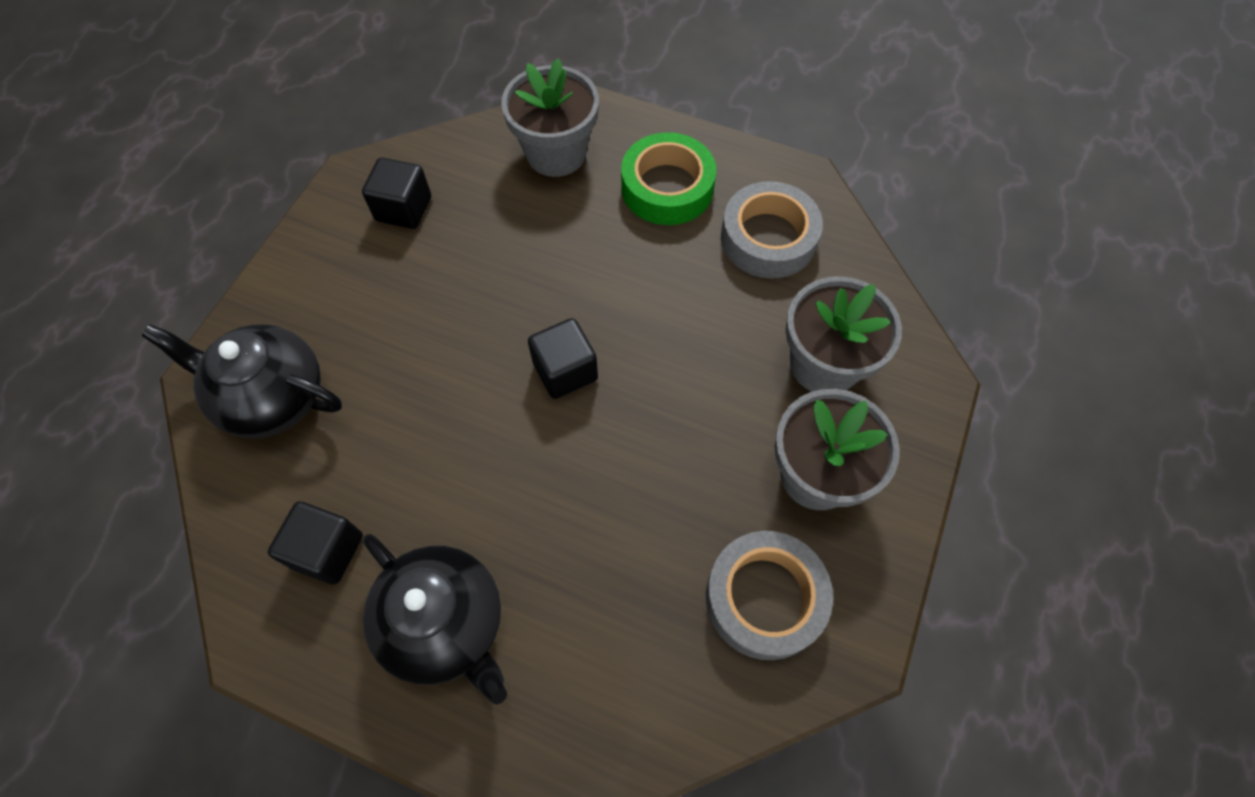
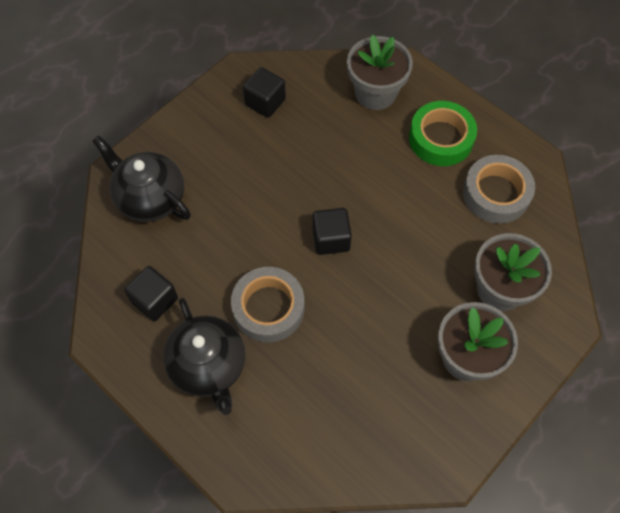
camera: 20 degrees right, 0 degrees up
grey tape [706,531,833,660] -> grey tape moved to [231,267,305,342]

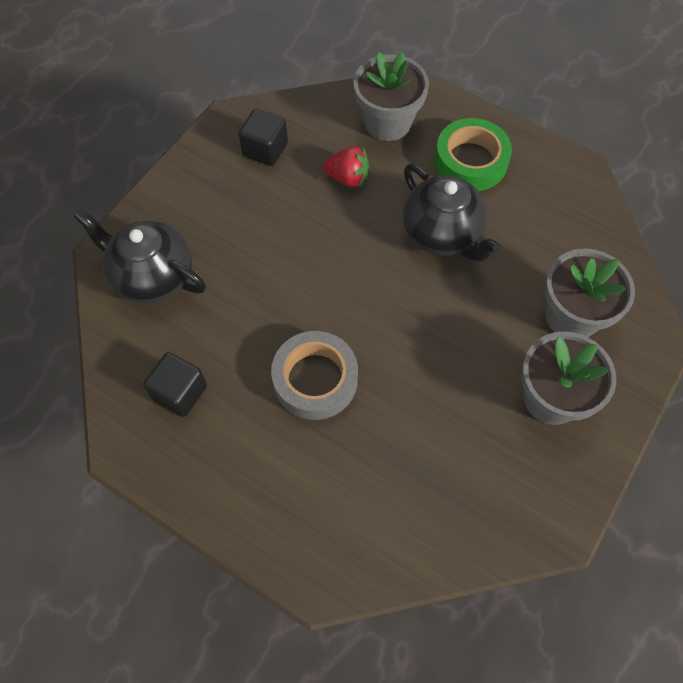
camera: 10 degrees left, 0 degrees up
black teapot [163,298,245,415] -> black teapot moved to [403,164,501,262]
black cube [312,208,352,255] -> none
grey tape [463,155,535,224] -> none
none -> red strawberry [323,146,369,188]

